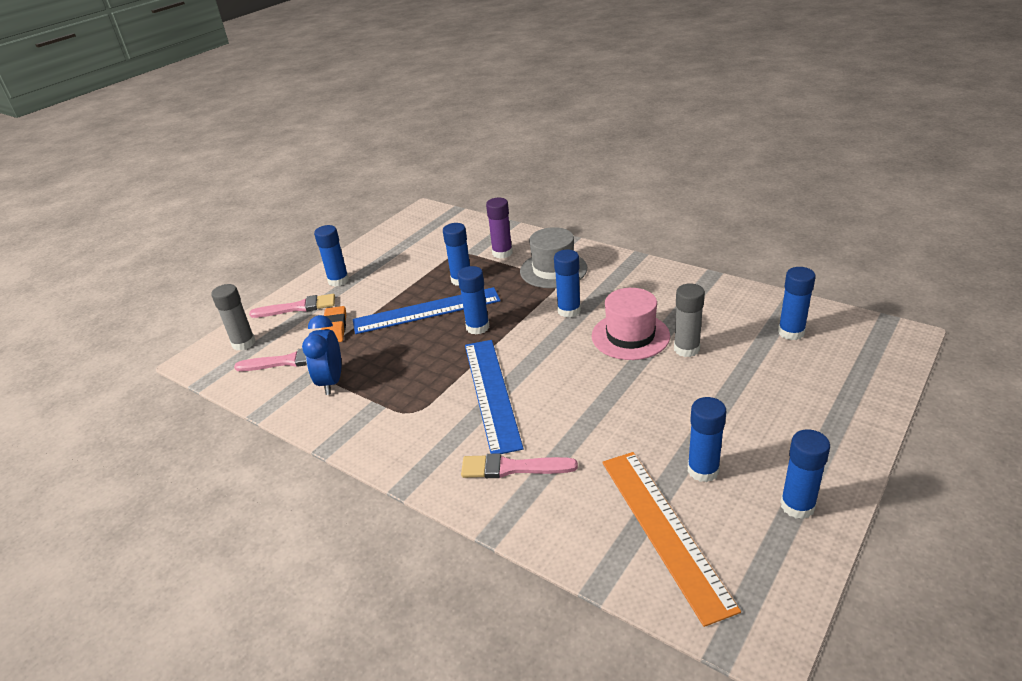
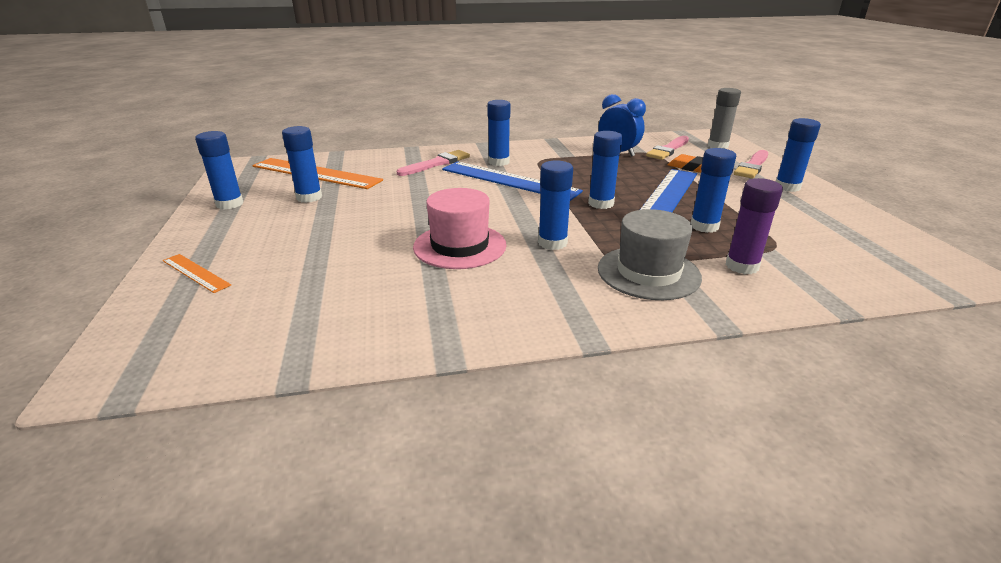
camera: 130 degrees right, 5 degrees down
grey glue stick [674,283,705,357] -> none
blue glue stick [778,267,816,340] -> blue glue stick moved to [487,100,510,166]
none -> orange ruler [163,254,231,293]

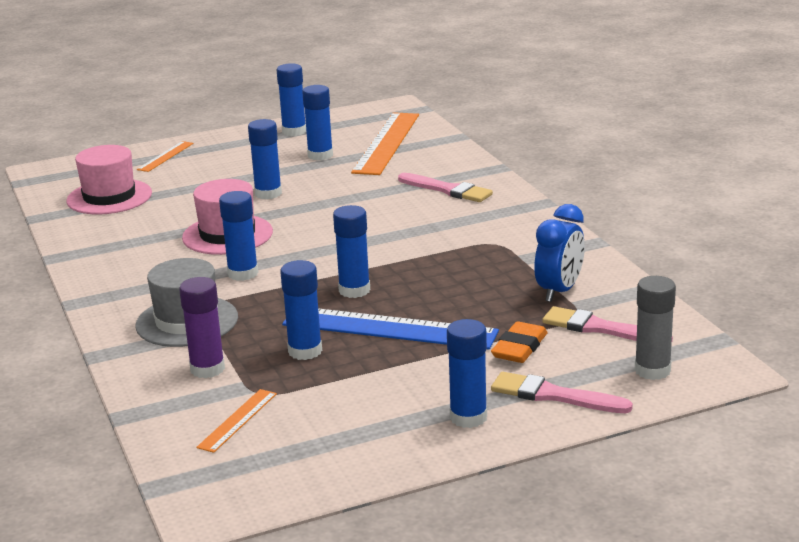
camera: 80 degrees right, 5 degrees down
blue ruler [442,161,583,201] -> none
blue glue stick [487,100,510,166] -> blue glue stick moved to [248,119,282,199]
none -> pink hat [66,145,152,215]
none -> orange ruler [197,389,277,453]

